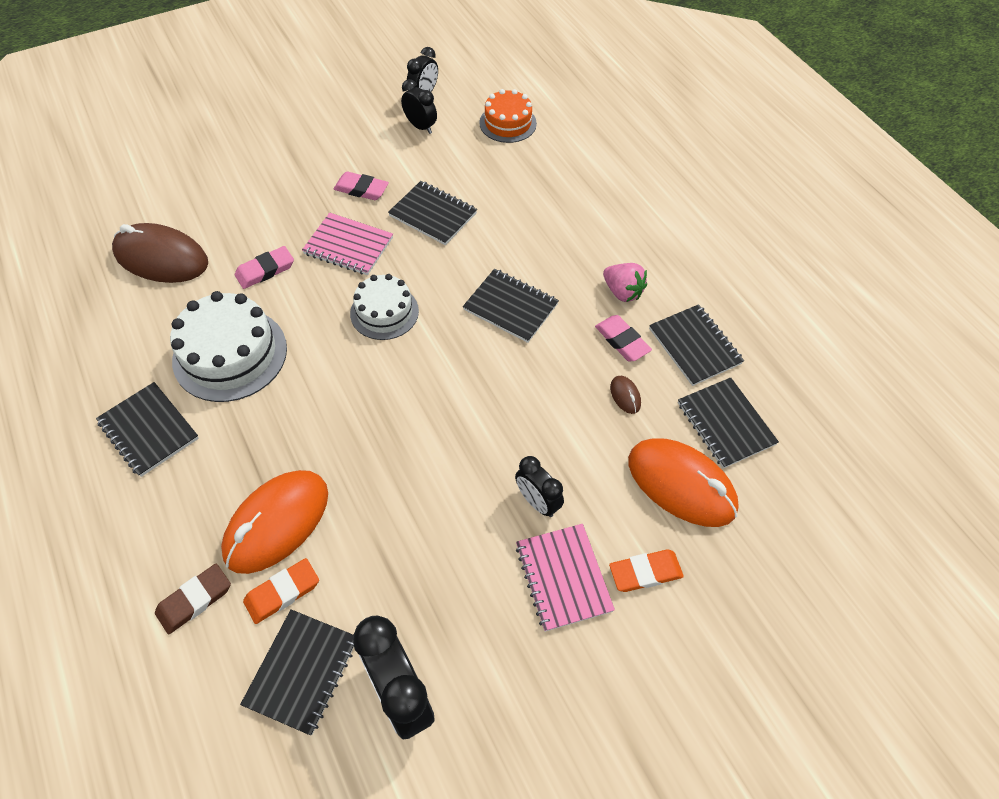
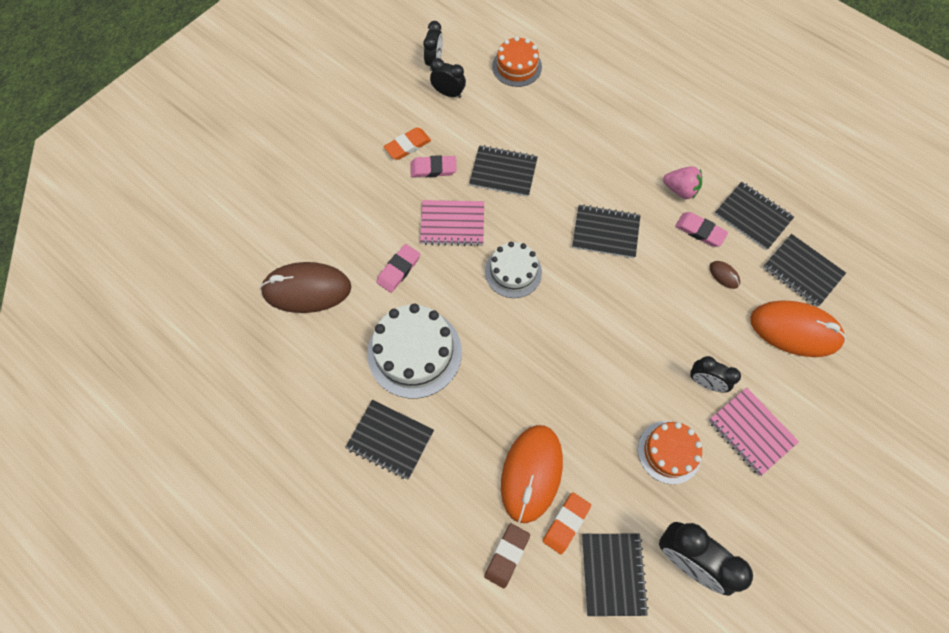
camera: 20 degrees left, 10 degrees up
orange eraser [609,549,684,592] -> orange eraser moved to [384,127,431,160]
none -> orange cake [638,421,702,484]

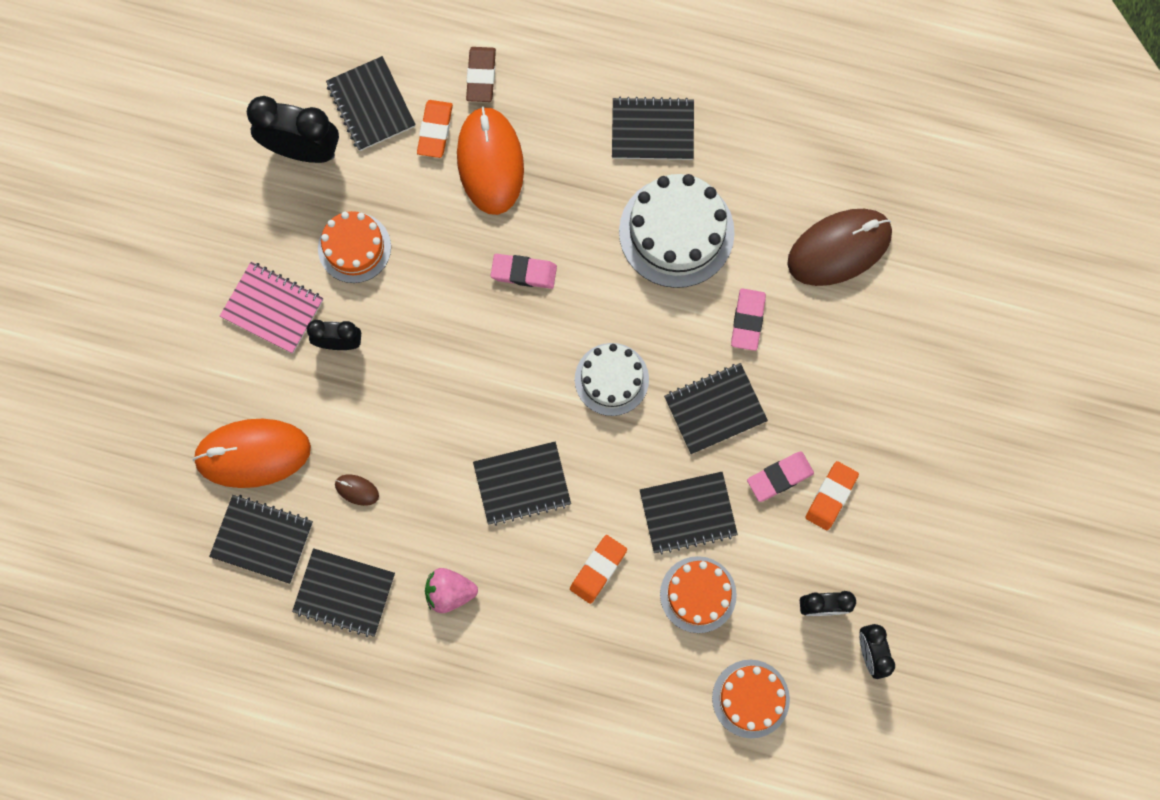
camera: 155 degrees right, 10 degrees up
pink notebook [420,200,484,246] -> black notebook [664,363,768,454]
pink eraser [675,212,728,247] -> pink eraser moved to [490,254,557,289]
none -> orange eraser [570,535,627,604]
none -> orange cake [660,556,737,633]

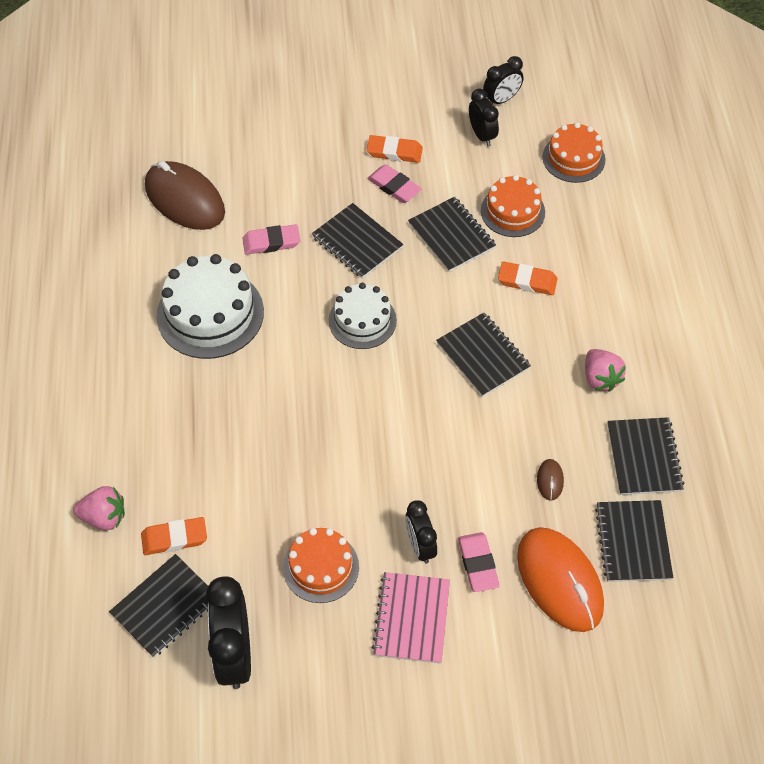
camera: 110 degrees left, 20 degrees down
orange mouse [457,107,524,215] -> none
brown eraser [466,47,496,102] -> pink strawberry [73,486,125,530]
pink eraser [490,254,557,289] -> pink eraser moved to [458,532,500,592]
black notebook [612,97,694,160] -> none

